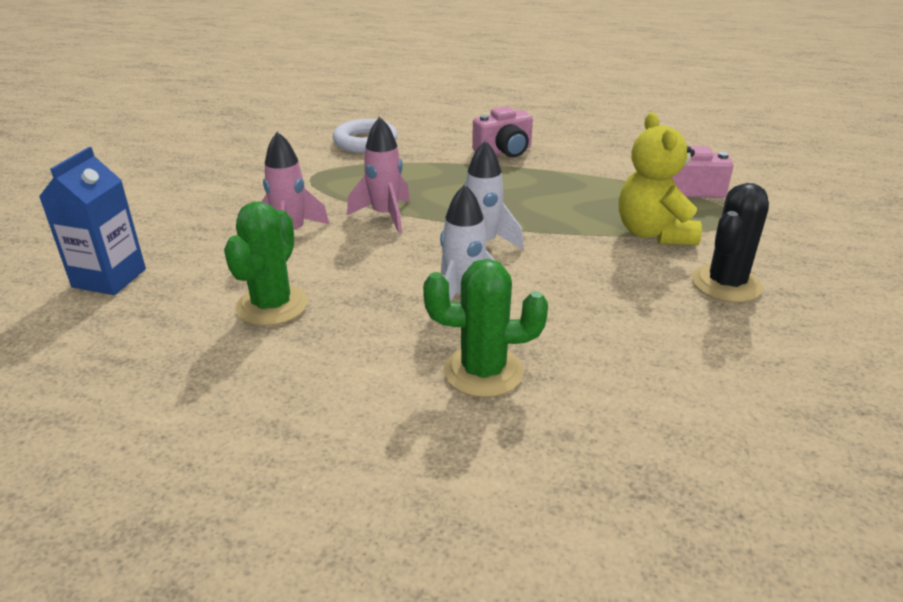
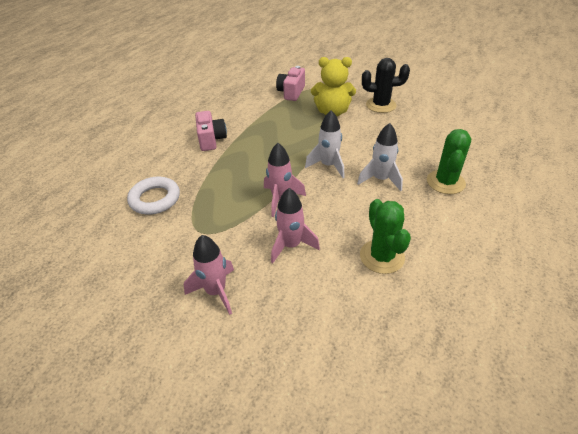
camera: 75 degrees left, 10 degrees up
blue carton [39,147,146,295] -> none
green cactus [224,202,308,326] -> green cactus turned 45 degrees clockwise [360,199,411,274]
black cactus [692,183,769,302] -> black cactus turned 45 degrees counterclockwise [362,58,410,113]
none -> pink rocket [184,235,234,315]

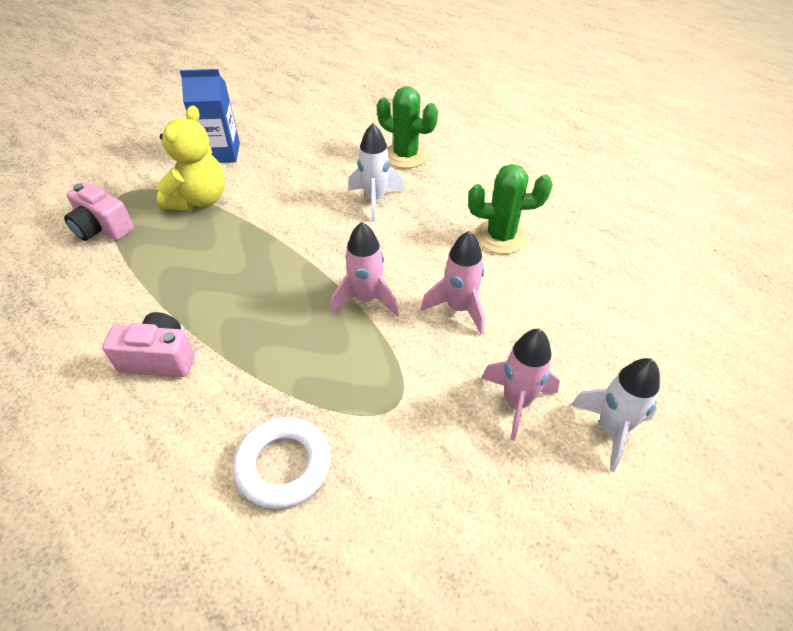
camera: 75 degrees left, 5 degrees up
white rocket [305,110,345,178] -> white rocket moved to [571,358,660,472]
black cactus [362,58,410,113] -> blue carton [180,69,240,163]

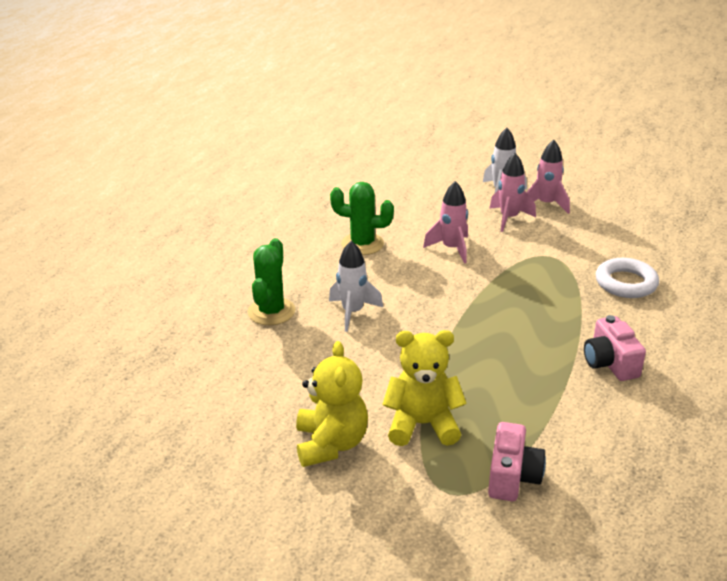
camera: 110 degrees left, 15 degrees down
blue carton [180,69,240,163] -> yellow teddy bear [296,341,368,467]
pink rocket [331,222,399,316] -> pink rocket moved to [526,140,570,214]
green cactus [468,164,553,254] -> green cactus turned 60 degrees counterclockwise [330,182,394,255]

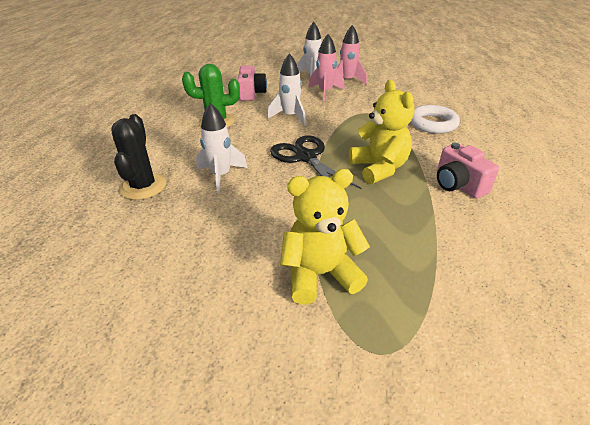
camera: 15 degrees left, 5 degrees up
green cactus [248,238,296,325] -> black cactus [111,114,166,200]
yellow teddy bear [296,341,368,467] -> yellow teddy bear moved to [349,80,415,184]
pink rocket [423,181,468,264] -> white rocket [267,53,306,126]
pink camera [488,422,546,501] -> pink camera moved to [237,65,267,101]
none -> black scissors [270,135,362,189]

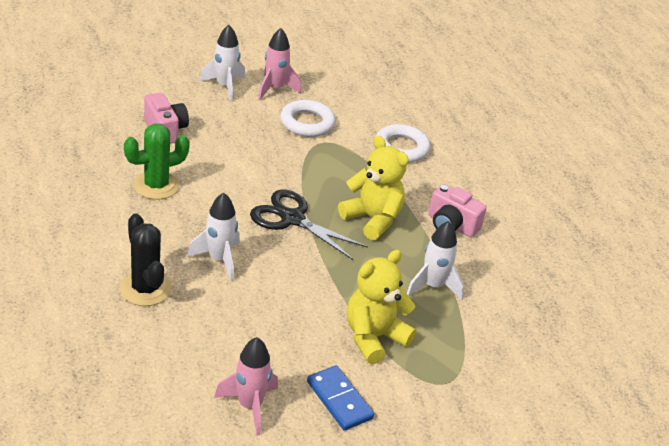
camera: 30 degrees left, 0 degrees up
white rocket [267,53,306,126] -> white rocket moved to [407,221,464,300]
pink rocket [308,34,345,101] -> pink rocket moved to [214,337,278,436]
none -> white ring [280,100,335,137]
none -> blue domino [307,365,374,431]

